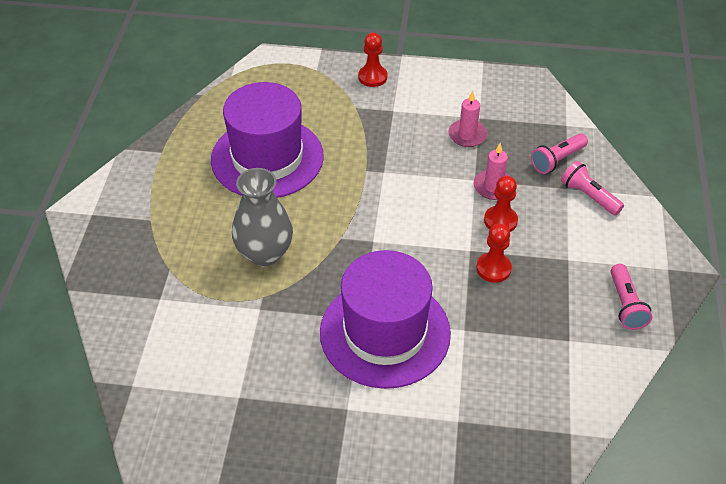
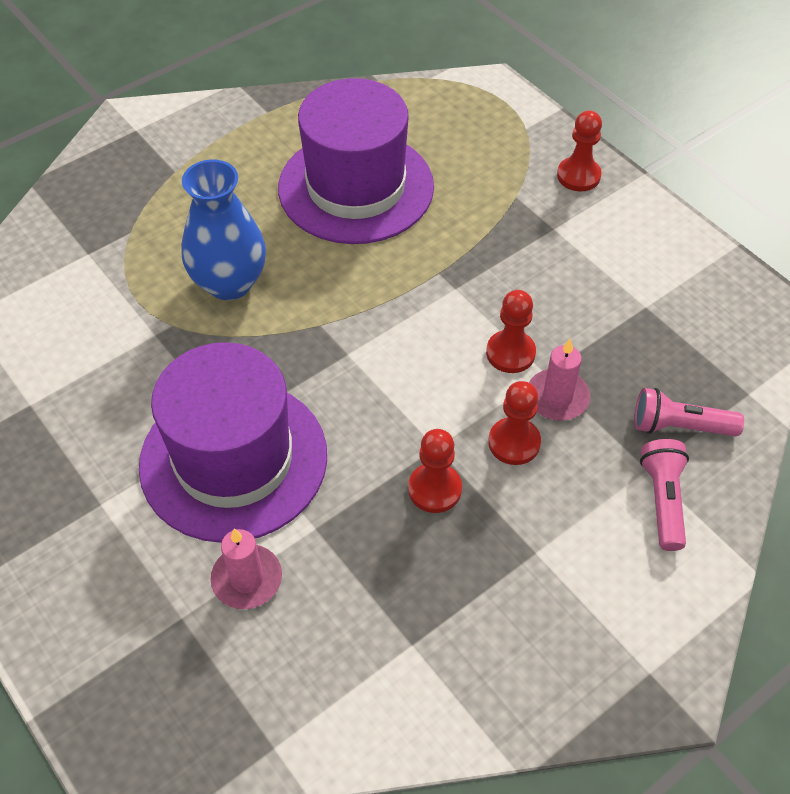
camera: 45 degrees right, 5 degrees up
grey vase [232,168,293,266] -> blue vase [181,160,266,300]
pink candle [449,91,487,147] -> pink candle moved to [210,528,282,609]
pink flashlight [610,264,652,330] -> none
none -> red pawn [486,290,536,373]

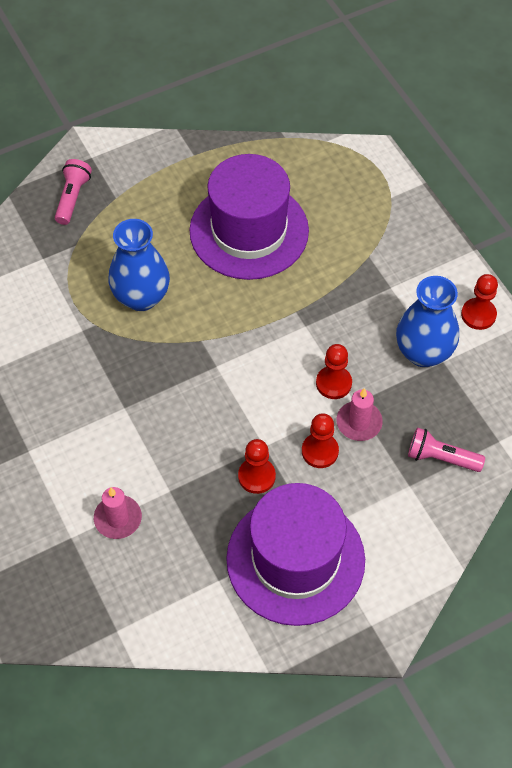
camera: 10 degrees right, 5 degrees up
purple hat [139,342,327,543] -> purple hat moved to [226,483,365,626]
red pawn [557,111,602,191] -> red pawn moved to [461,274,498,330]
pink flashlight [640,439,689,551] -> pink flashlight moved to [55,159,92,225]
none -> blue vase [396,276,459,367]

